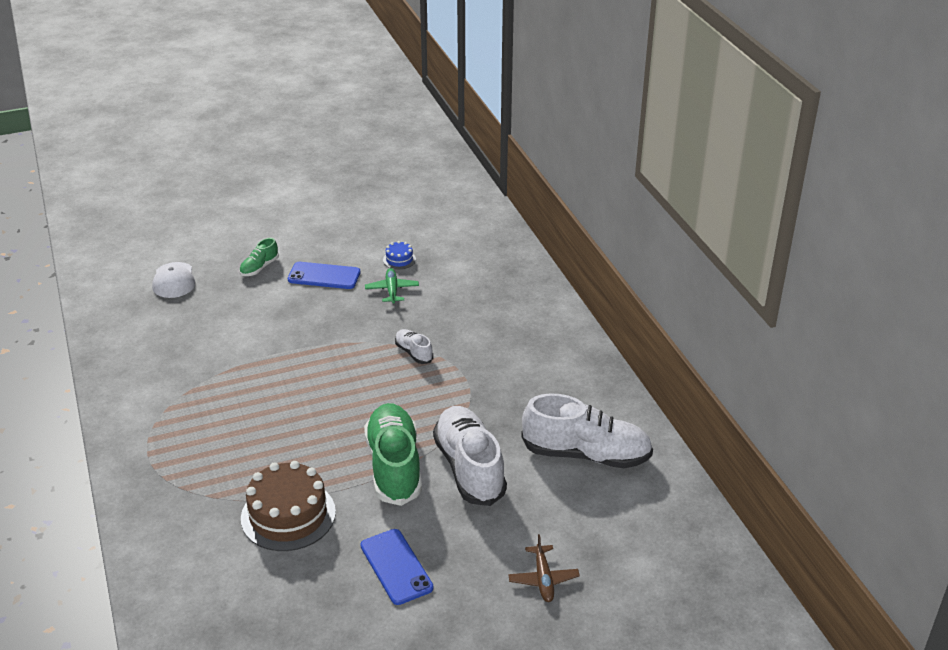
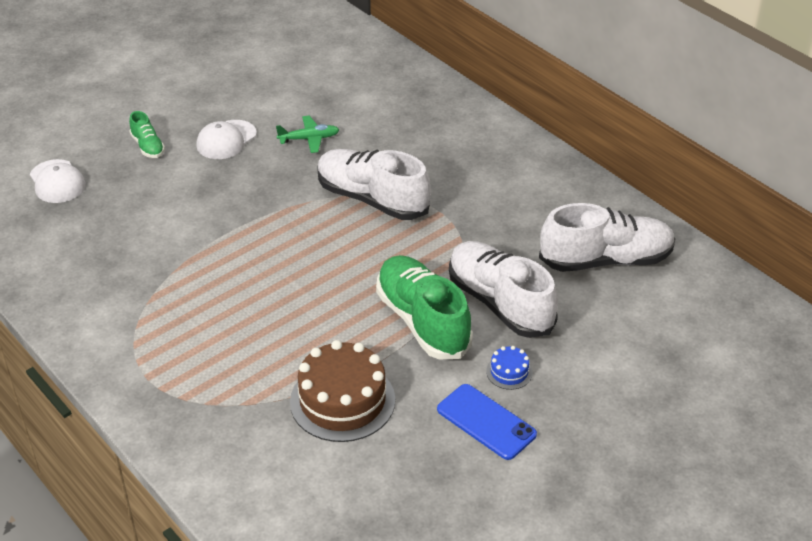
camera: 20 degrees left, 5 degrees up
green shoe [239,238,279,276] -> green shoe turned 45 degrees counterclockwise [129,111,165,158]
blue phone [288,262,360,289] -> white cap [196,120,257,159]
green plane [365,268,419,304] -> green plane turned 105 degrees clockwise [276,116,339,153]
blue cake [383,241,416,270] -> blue cake moved to [486,346,533,390]
white shoe [395,329,433,364] -> white shoe [317,149,431,220], size x2.15
brown plane [508,534,580,602] -> none

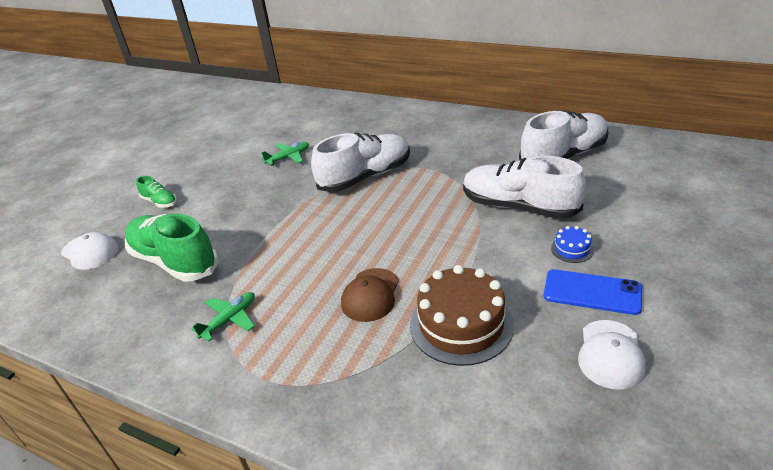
camera: 20 degrees left, 5 degrees down
white cap [196,120,257,159] -> white cap moved to [578,320,646,390]
white shoe [317,149,431,220] -> white shoe turned 135 degrees clockwise [311,133,410,192]
green shoe [376,255,473,359] -> green shoe moved to [125,214,219,282]
none -> green plane [191,292,255,342]
none -> brown cap [341,268,399,322]

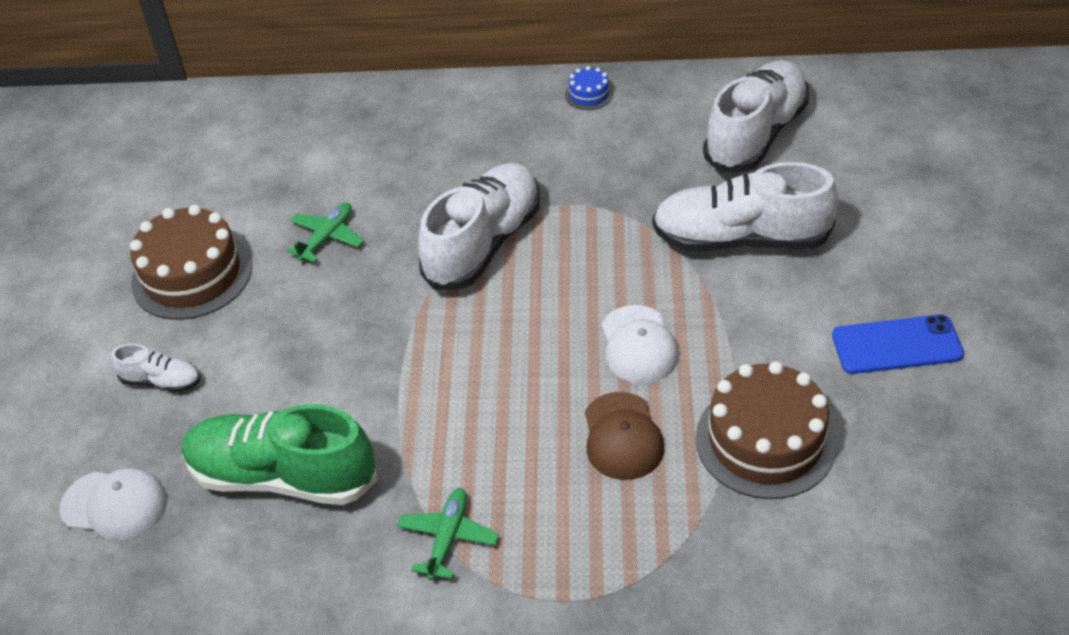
camera: 25 degrees left, 10 degrees up
green shoe [136,176,177,208] -> white shoe [111,344,200,393]
blue cake [551,226,594,263] -> blue cake moved to [565,66,613,110]
white cap [578,320,646,390] -> white cap moved to [602,305,679,384]
none -> brown cake [130,205,252,320]

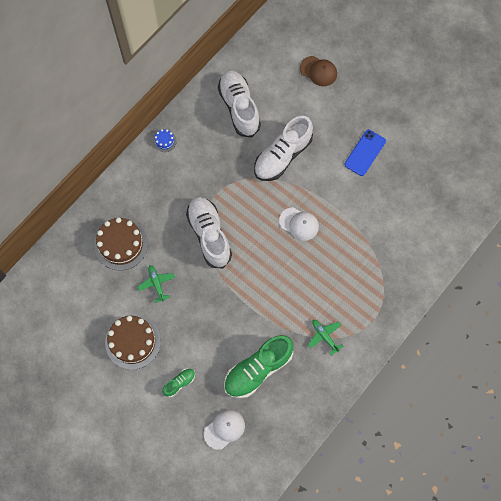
camera: 55 degrees left, 25 degrees up
white shoe [111,344,200,393] -> green shoe [163,368,195,397]
brown cap [585,392,664,480] -> brown cap moved to [300,56,337,86]
brown cake [696,361,837,499] -> brown cake moved to [94,217,148,271]

